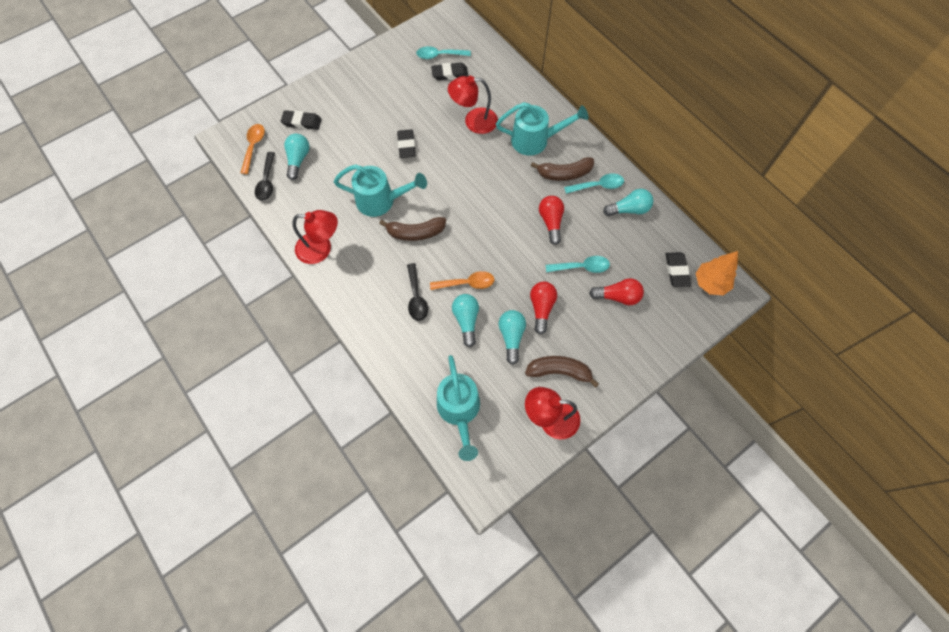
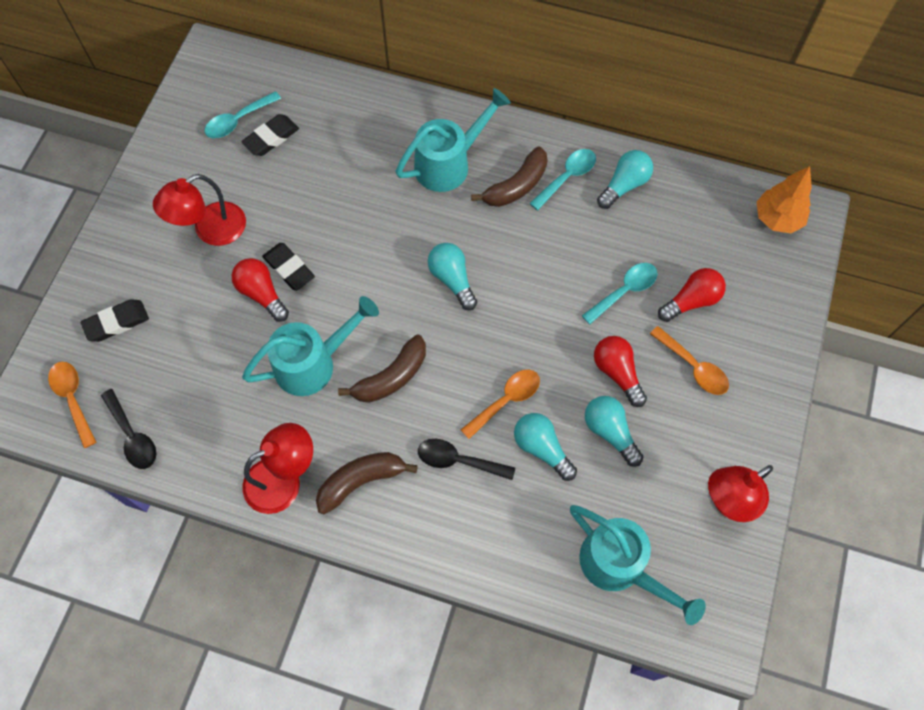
camera: 35 degrees left, 0 degrees up
turquoise light bulb [284,134,310,180] -> turquoise light bulb moved to [428,243,477,310]
black spoon [407,263,428,321] -> black spoon turned 150 degrees clockwise [418,439,515,480]
red lamp [448,76,498,134] -> red lamp moved to [153,174,246,246]
brown banana [525,356,599,388] -> brown banana moved to [316,452,418,514]
red light bulb [539,196,564,245] -> red light bulb moved to [232,258,289,322]
black eraser [666,252,691,287] -> none
none -> orange spoon [650,326,729,395]

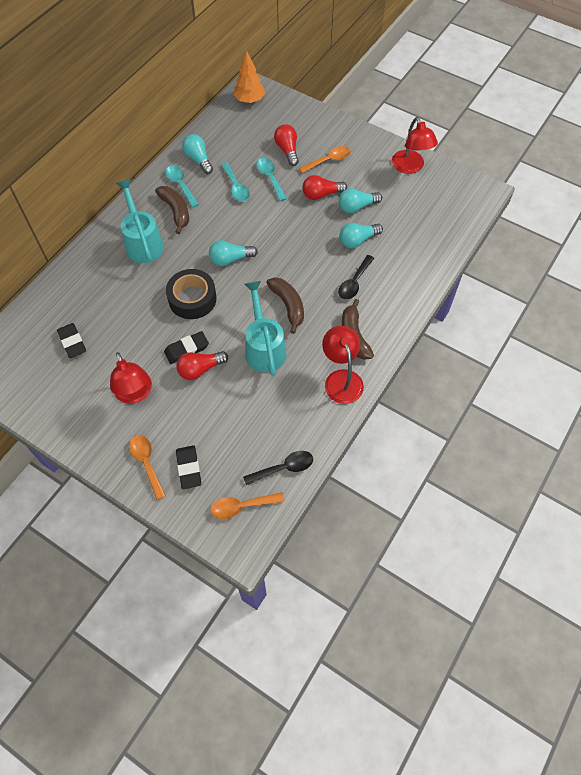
camera: 75 degrees left, 5 degrees down
turquoise spoon [205,91,281,138] -> turquoise spoon moved to [221,162,250,202]
orange spoon [461,369,540,439] -> orange spoon moved to [129,435,166,500]
turquoise watering can [570,505,706,625] -> none
none -> black tape [166,269,217,319]

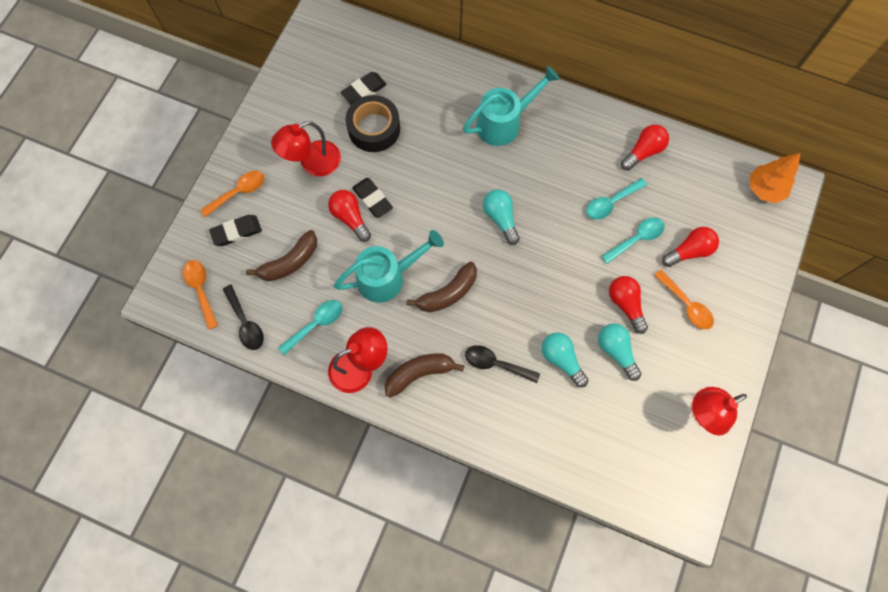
camera: 80 degrees right, 10 degrees up
brown banana [155,186,189,234] -> brown banana moved to [246,230,317,281]
turquoise spoon [166,165,199,208] -> turquoise spoon moved to [278,300,343,355]
black tape [166,269,217,319] -> black tape moved to [346,95,400,152]
turquoise light bulb [182,134,213,174] -> red light bulb [621,124,669,171]

